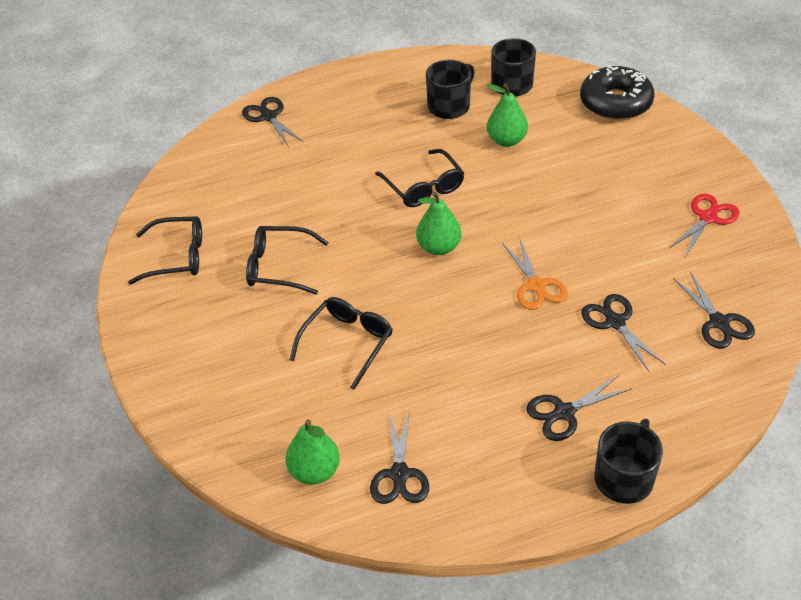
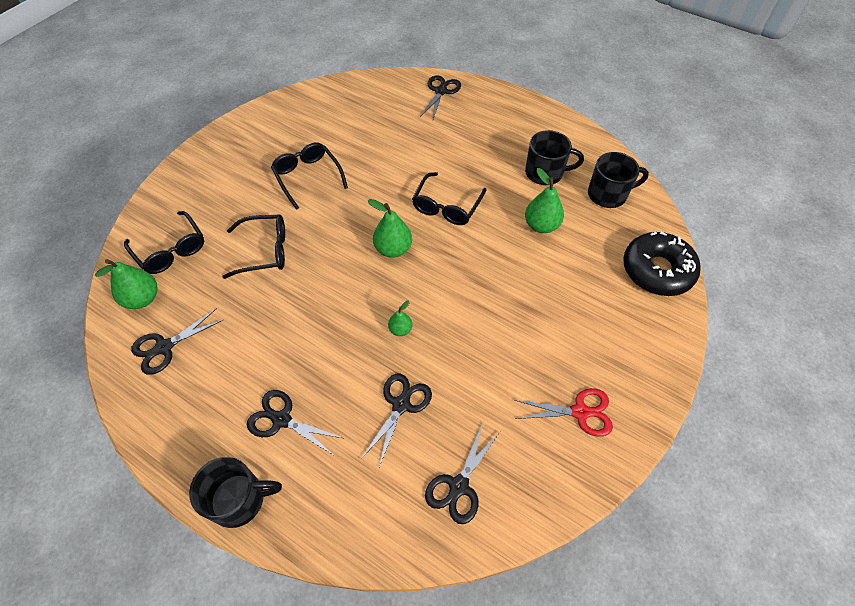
camera: 50 degrees right, 10 degrees up
black glasses [128,216,202,285] -> black glasses moved to [124,211,204,274]
orange scissors [502,237,568,310] -> green pear [388,301,412,336]

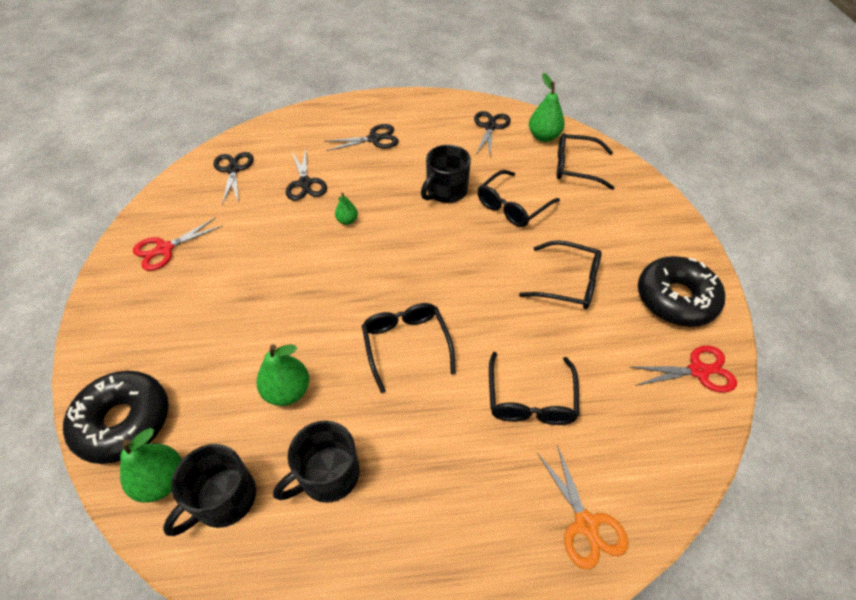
camera: 140 degrees right, 5 degrees down
black mug [189,457,282,528] -> black mug moved to [421,145,471,203]
green pear [368,199,412,258] -> green pear moved to [120,428,182,503]
black scissors [420,75,461,119] -> orange scissors [537,445,628,570]
none -> black glasses [489,352,580,425]
none -> red scissors [630,346,737,393]
none -> black donut [638,256,725,327]

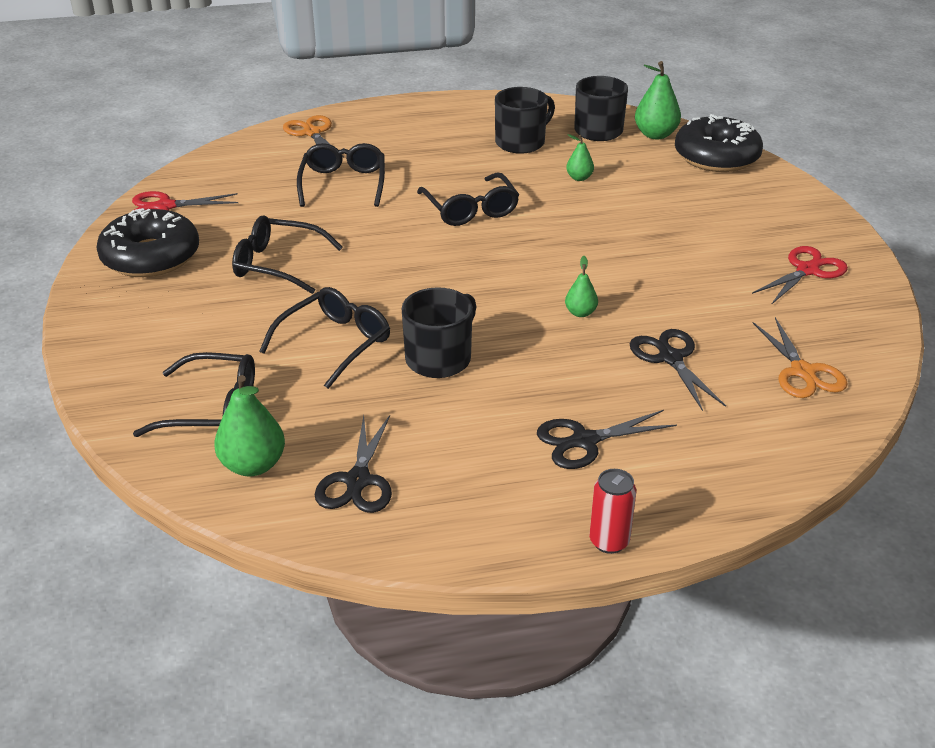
camera: 175 degrees right, 15 degrees down
black scissors [213,152,254,205] -> orange scissors [753,317,848,398]
green pear [257,344,309,406] -> green pear [566,134,594,181], size x0.57
none -> red can [590,469,636,554]

